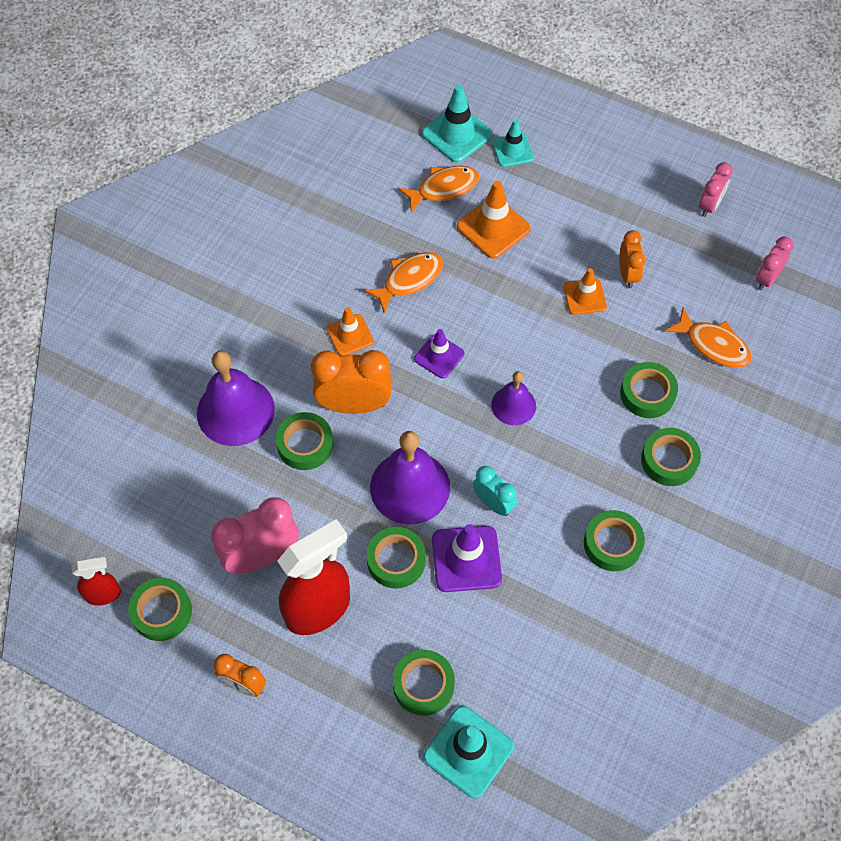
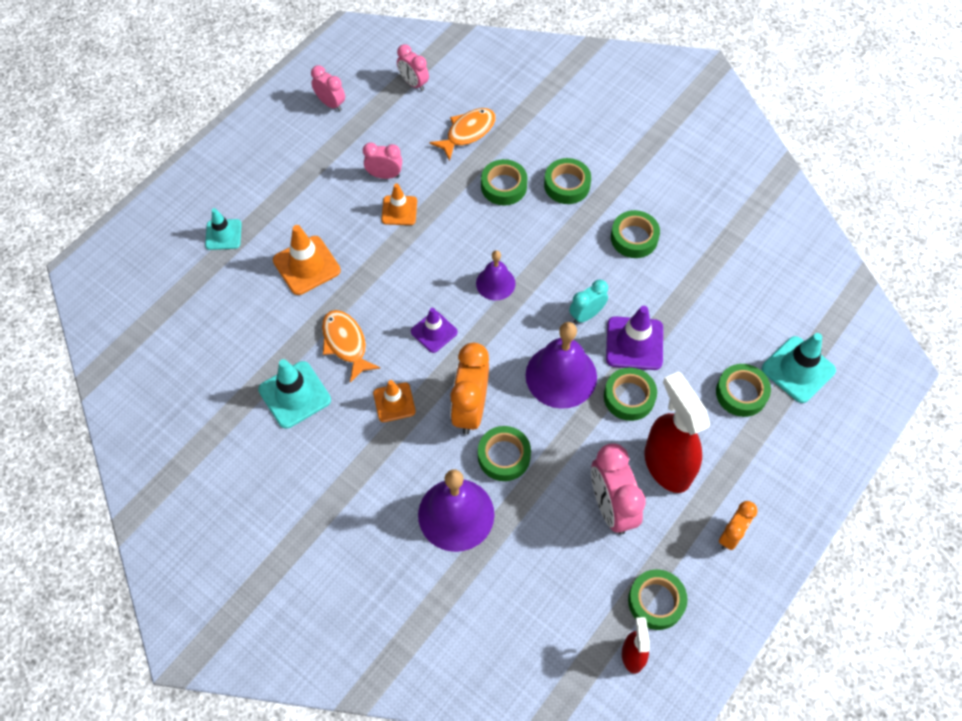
camera: 80 degrees left, 0 degrees up
orange fish [398,166,479,213] -> none
turquoise traffic cone [422,85,493,163] -> turquoise traffic cone moved to [258,359,331,429]
orange clock [620,230,646,288] -> pink clock [363,143,402,179]

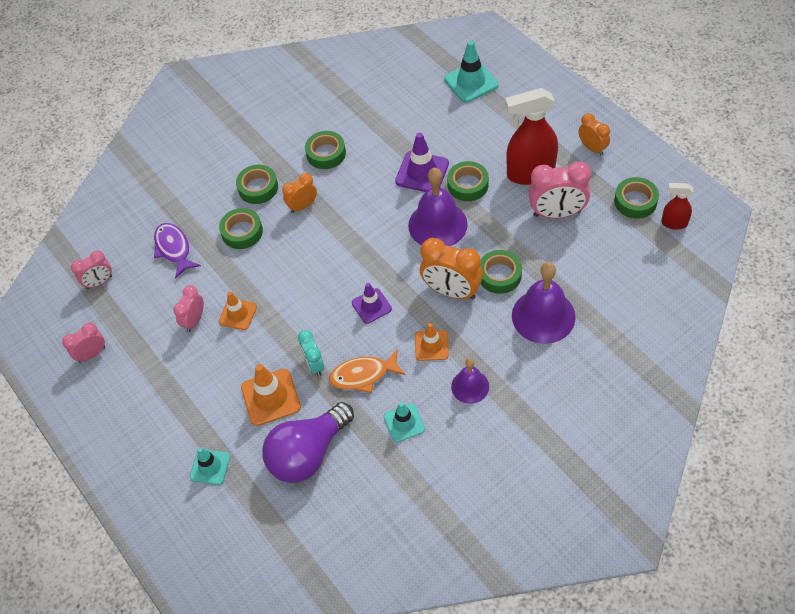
camera: 70 degrees left, 5 degrees down
turquoise traffic cone [258,359,331,429] -> turquoise traffic cone [384,402,425,442], size x0.65
orange fish [429,108,496,161] -> purple fish [154,223,201,279]
purple bell [476,250,515,300] -> purple bell moved to [451,358,489,404]
turquoise clock [569,279,608,324] -> turquoise clock moved to [298,330,324,376]
green tape [716,364,771,417] -> none
none -> purple light bulb [262,402,354,483]
none -> orange clock [282,173,317,213]

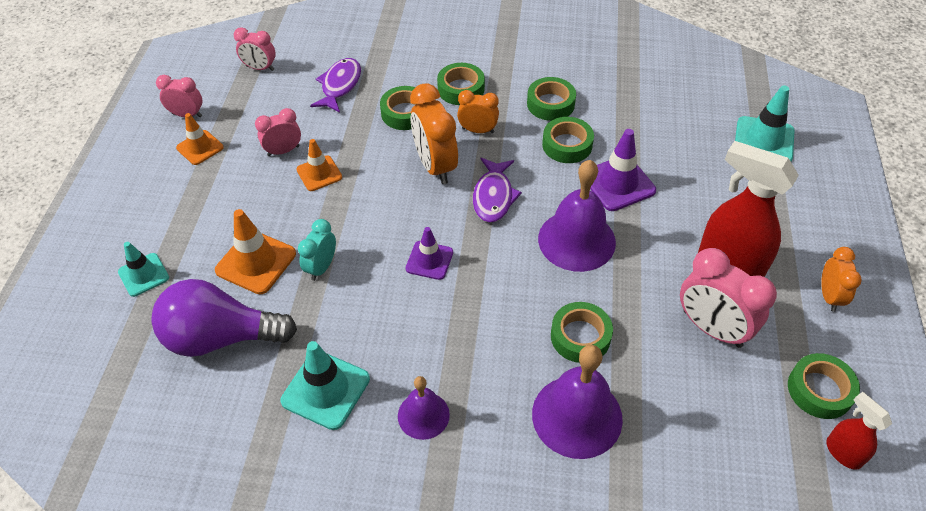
camera: 40 degrees right, 5 degrees down
orange fish [329,349,405,393] -> none
turquoise traffic cone [384,402,425,442] -> turquoise traffic cone [281,341,370,430], size x1.54
orange traffic cone [415,323,449,361] -> orange traffic cone moved to [176,113,224,165]
orange clock [420,238,483,299] -> orange clock moved to [410,83,458,184]
green tape [447,161,489,201] -> green tape moved to [542,117,594,163]
none -> purple fish [473,158,522,223]

